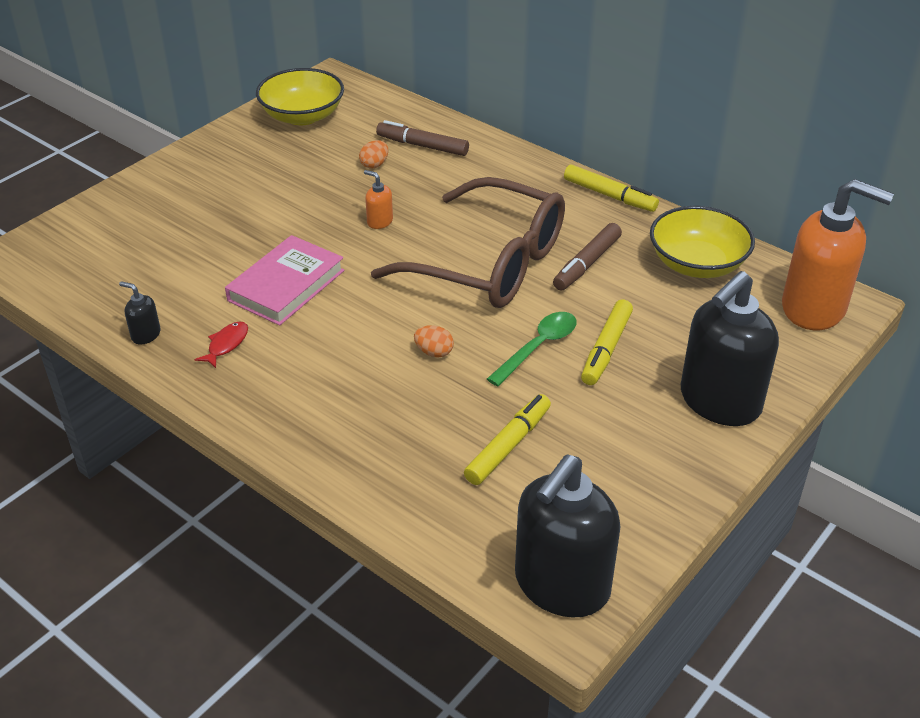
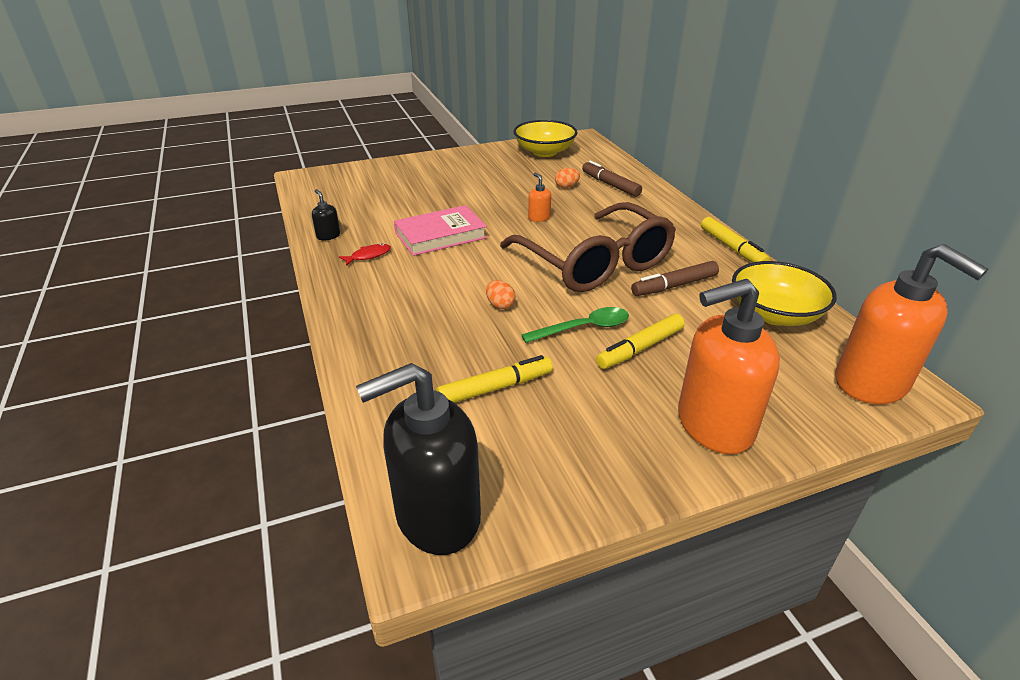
camera: 30 degrees right, 5 degrees down
black soap dispenser [681,271,779,426] -> orange soap dispenser [678,279,780,454]

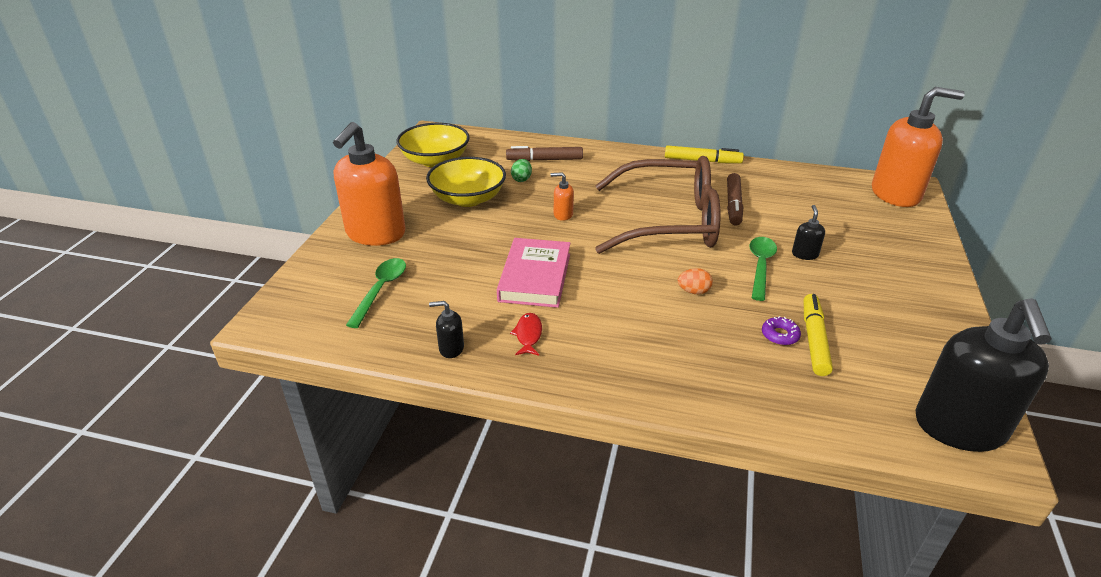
camera: 55 degrees left, 0 degrees up
orange egg [555,168,580,188] -> green egg [511,159,532,182]
yellow marker [596,314,685,369] -> black soap dispenser [792,205,825,260]
orange soap dispenser [678,279,780,454] -> orange soap dispenser moved to [333,122,405,246]
yellow bowl [732,261,837,326] -> yellow bowl moved to [426,157,506,207]
none -> green spoon [346,258,406,328]
none -> purple donut [762,316,801,345]

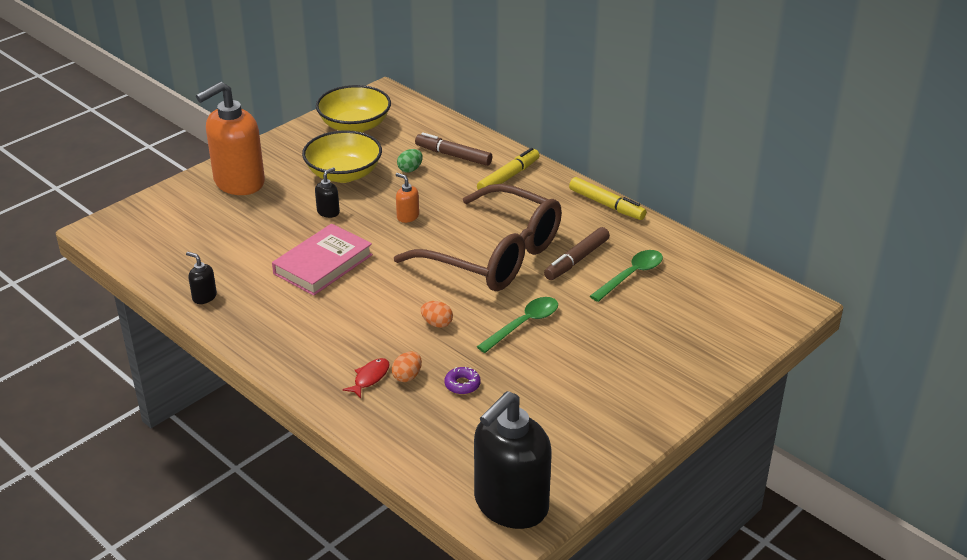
camera: 30 degrees right, 0 degrees up
green spoon [346,258,406,328] -> green spoon moved to [590,250,663,302]
red fish [510,313,542,356] -> red fish moved to [342,358,390,398]
black soap dispenser [792,205,825,260] -> black soap dispenser moved to [315,167,340,218]
yellow marker [804,294,833,376] -> yellow marker moved to [477,148,540,190]
orange soap dispenser [872,87,965,207] -> none
none -> orange egg [391,351,422,382]

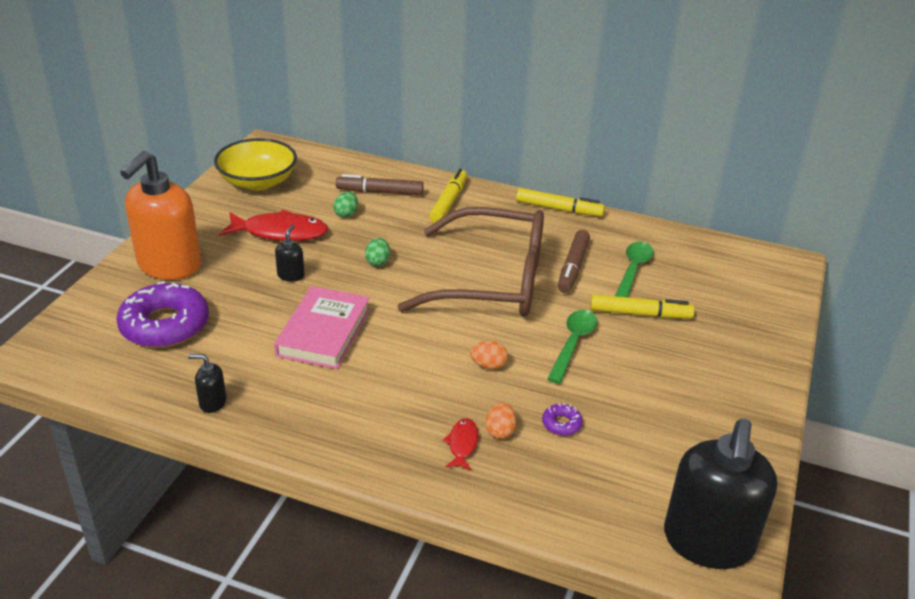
camera: 25 degrees left, 0 degrees up
yellow bowl [302,130,382,183] -> red fish [219,209,328,241]
orange soap dispenser [396,173,419,223] -> green egg [365,238,390,266]
none -> purple donut [116,281,209,348]
none -> yellow marker [590,294,695,319]

